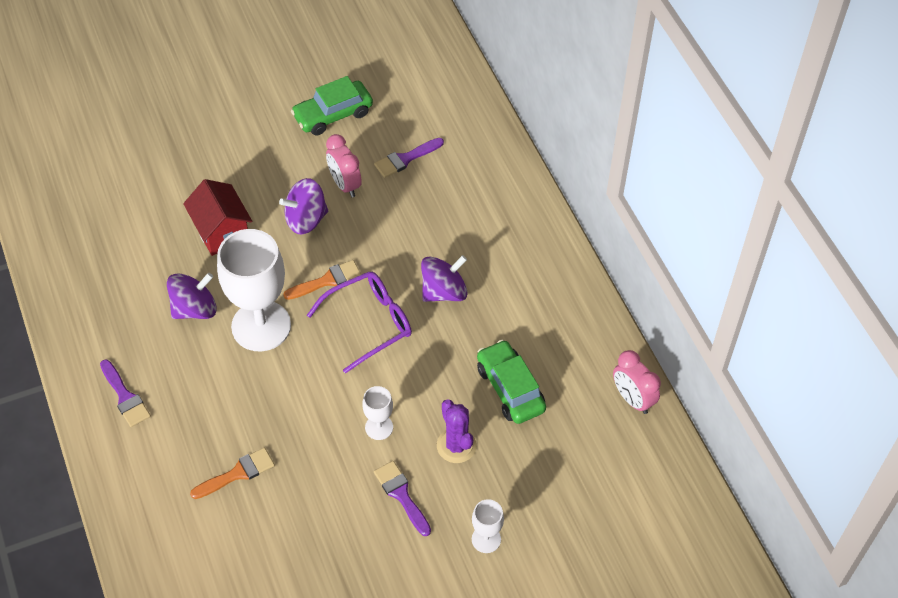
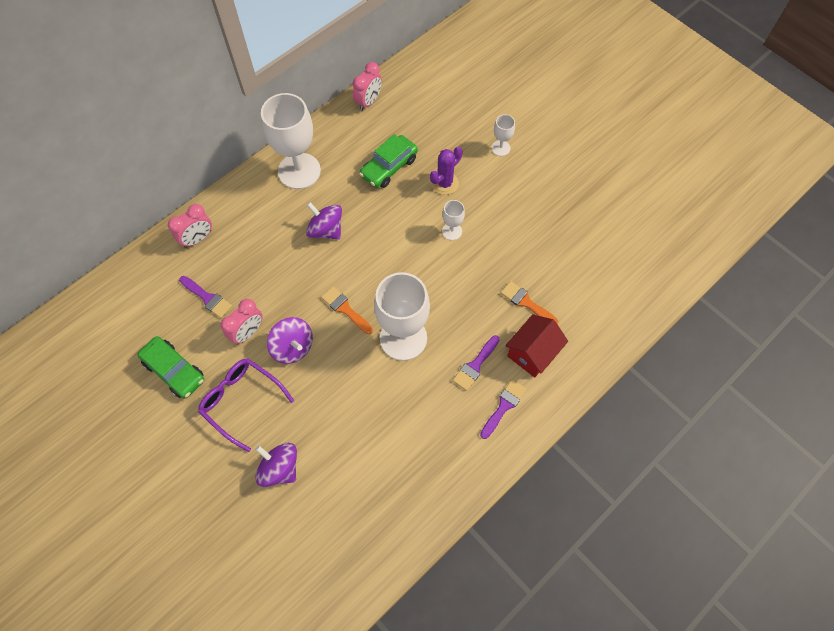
camera: 110 degrees left, 10 degrees up
purple spinning top [167,273,217,319] -> purple spinning top moved to [255,443,297,487]
red house [183,179,252,256] -> red house moved to [505,314,568,378]
purple glasses [307,272,412,374] -> purple glasses moved to [198,358,294,452]
purple brush [374,461,431,536] -> purple brush moved to [453,335,500,391]
none -> pink clock [168,204,212,248]
none -> white goblet [261,93,321,189]

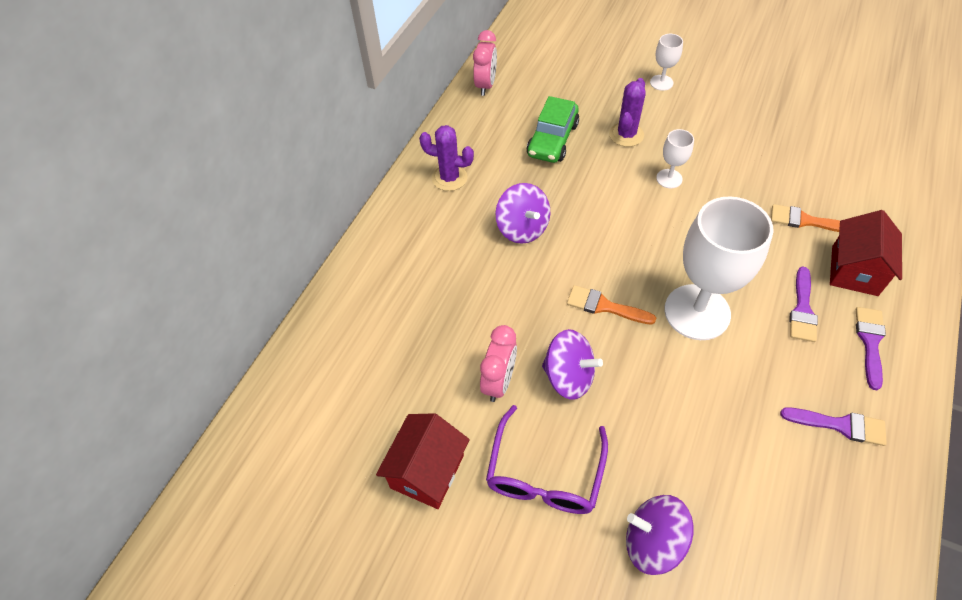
camera: 20 degrees left, 10 degrees down
green car [137,336,204,398] -> red house [376,413,470,509]
pink clock [168,204,212,248] -> none
purple brush [179,276,232,318] -> purple brush moved to [780,407,887,446]
purple glasses [198,358,294,452] -> purple glasses turned 90 degrees counterclockwise [486,405,608,514]
white goblet [261,93,321,189] -> purple cactus [419,125,474,191]
purple spinning top [306,202,342,240] -> purple spinning top turned 135 degrees counterclockwise [496,183,550,244]

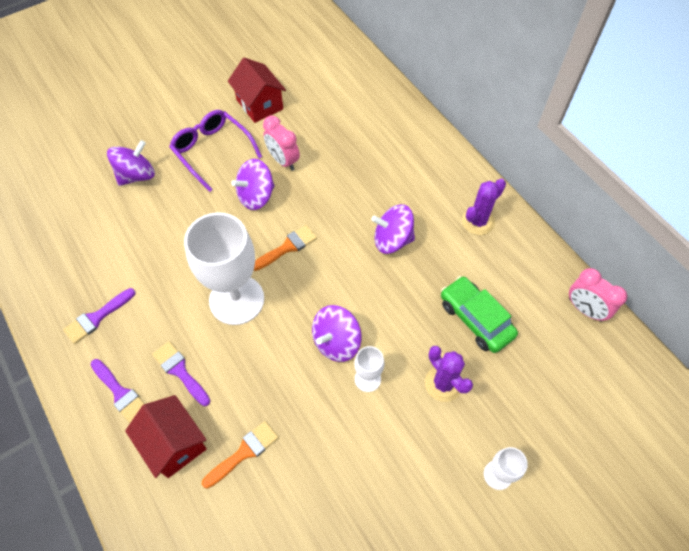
camera: 120 degrees right, 5 degrees up
none -> purple spinning top [312,305,362,362]

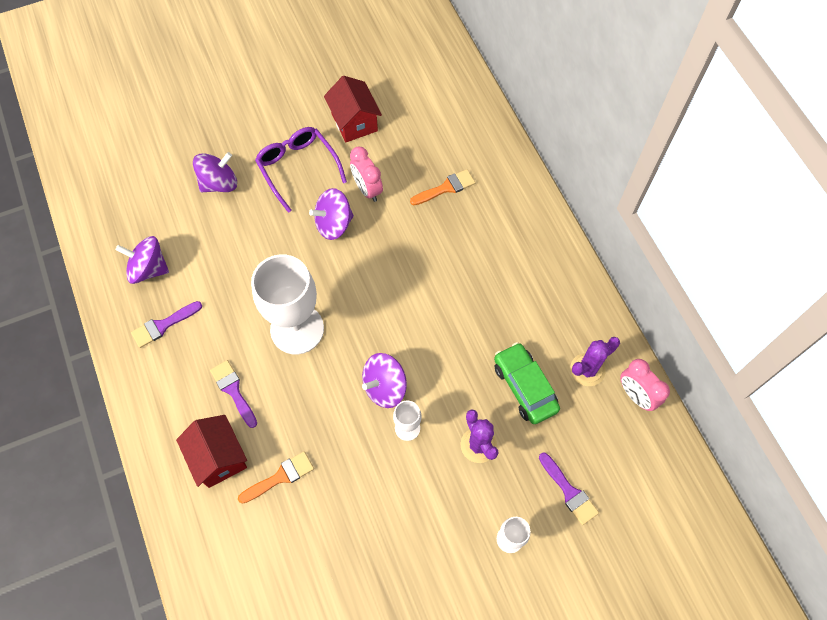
camera: 10 degrees right, 5 degrees up
purple brush [91,359,144,423] -> purple brush moved to [539,452,599,525]
orange brush [254,225,317,271] -> orange brush moved to [410,169,475,205]
purple spinning top [371,204,415,254] -> purple spinning top moved to [116,236,169,284]
purple cactus [462,179,506,235] -> purple cactus moved to [570,337,620,386]

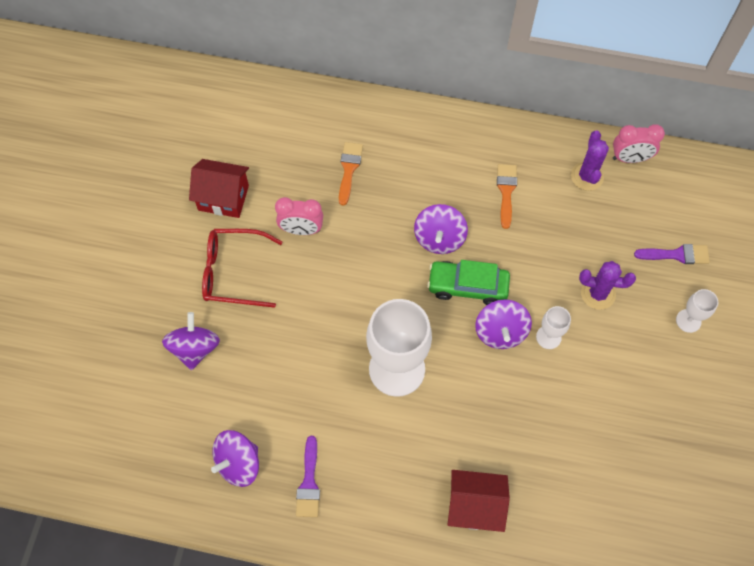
camera: 55 degrees left, 0 degrees up
purple brush [210,360,257,428] -> none
orange brush [238,451,314,504] -> orange brush moved to [497,164,517,229]
purple glasses [255,127,347,213] -> red glasses [202,229,282,308]
purple spinning top [309,188,354,240] -> purple spinning top moved to [414,204,468,254]
green car [494,342,560,424] -> green car moved to [427,260,510,305]

